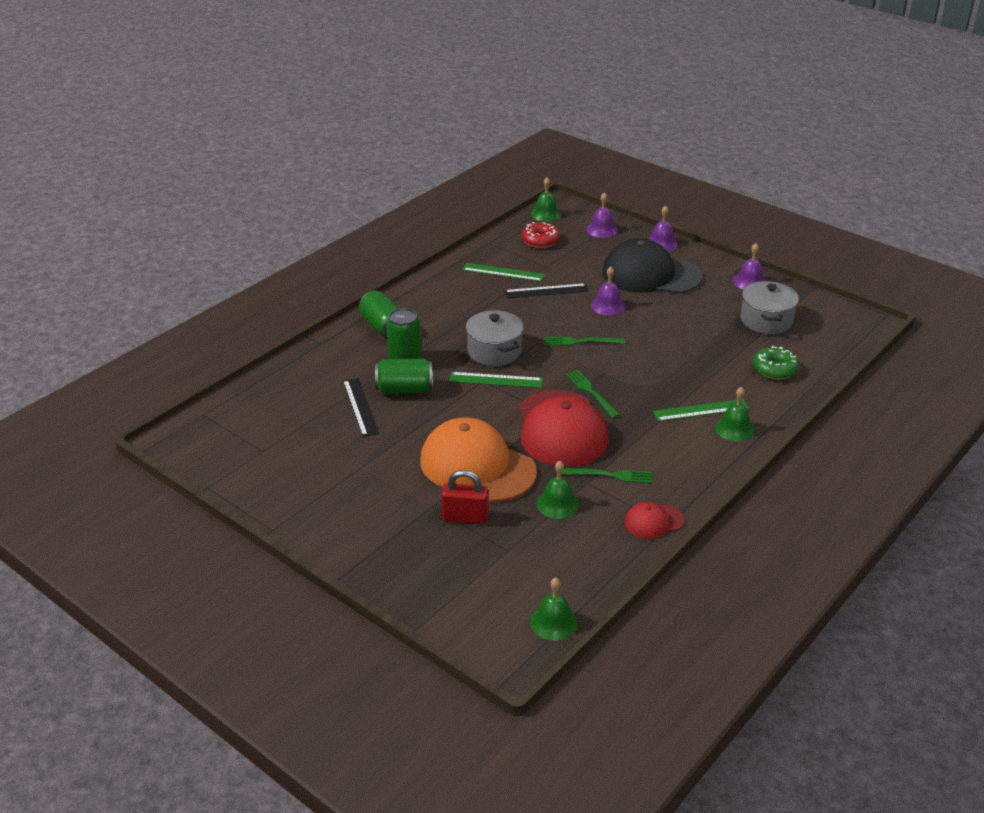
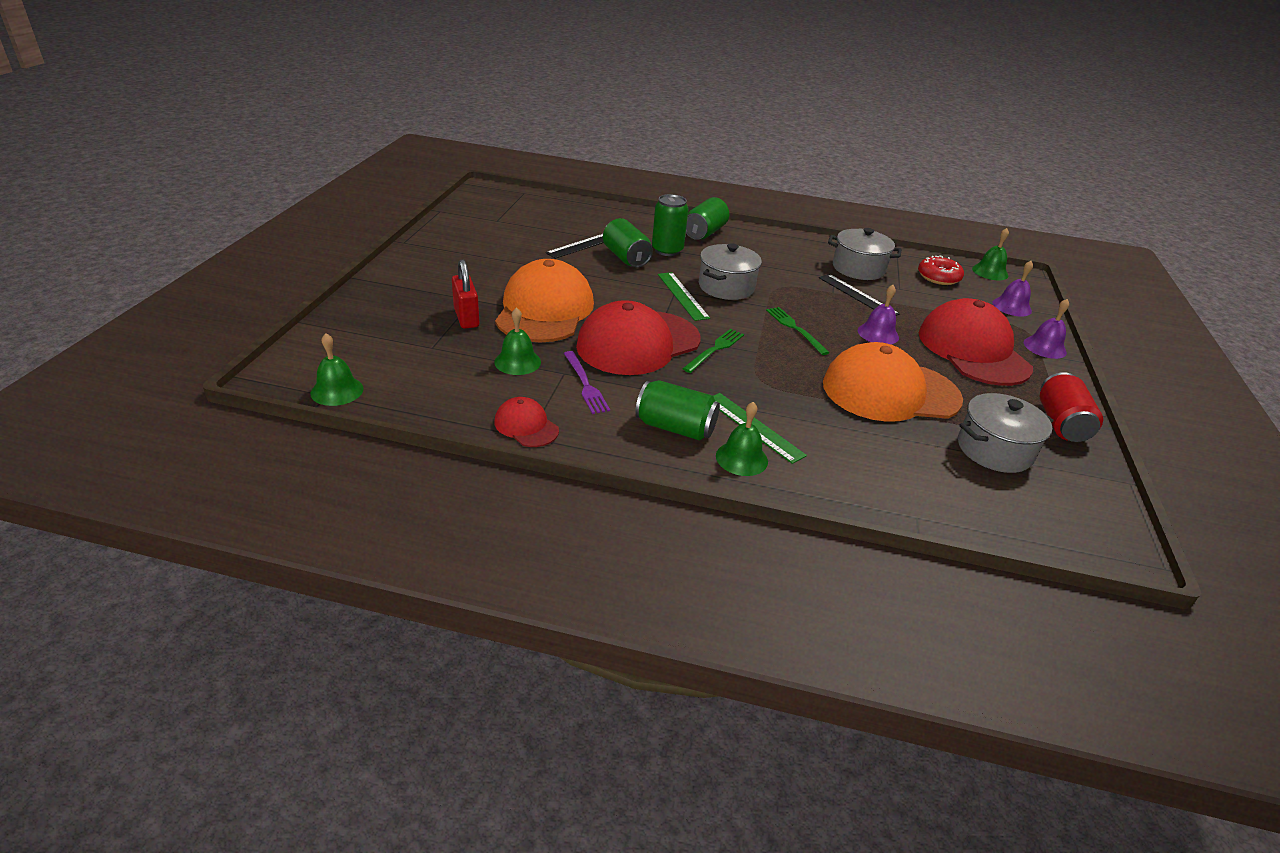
camera: 60 degrees right, 0 degrees up
green ruler [463,263,545,282] -> grey pot [828,228,901,280]
green fork [562,468,652,483] -> purple fork [564,351,610,414]
black cap [602,238,702,294] -> red cap [919,298,1033,386]
purple bell [733,243,766,290] -> red can [1040,372,1103,442]
green donut [753,346,799,380] -> none
none -> green can [635,380,720,441]
none -> orange cap [823,342,963,422]

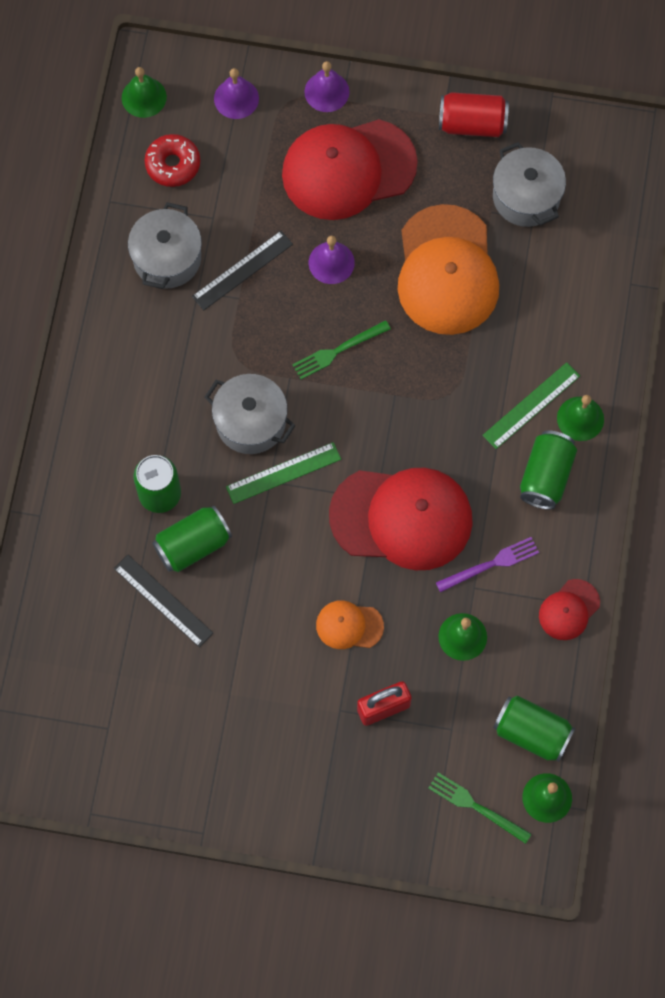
camera: 90 degrees left, 35 degrees up
orange cap [495,259,594,343] -> orange cap [316,600,384,649], size x0.47
red cap [576,300,701,375] -> red cap turned 45 degrees counterclockwise [329,468,473,570]
green fork [682,329,744,373] -> green fork moved to [428,772,532,844]
green can [686,197,729,240] -> green can moved to [493,695,575,762]

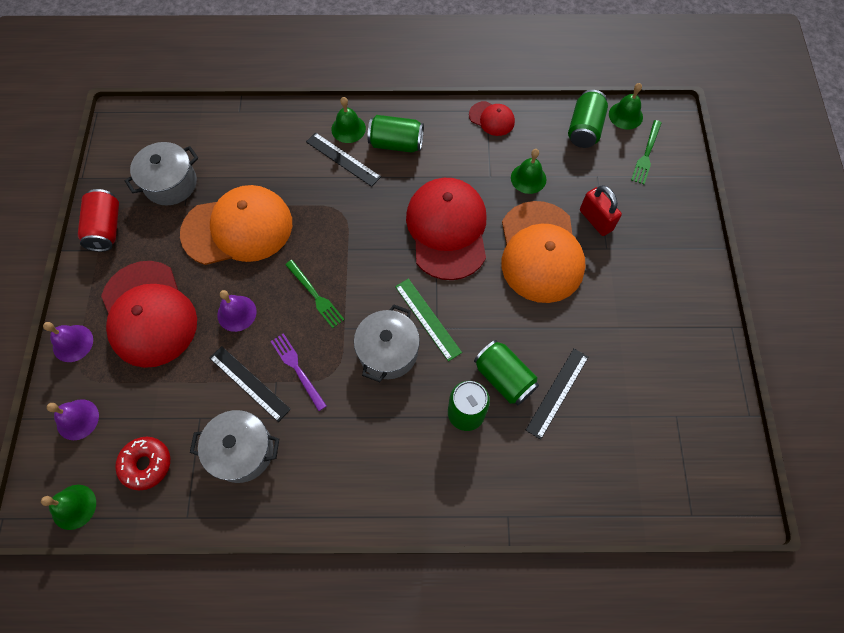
camera: 100 degrees left, 5 degrees down
orange cap [316,600,384,649] -> orange cap [501,201,585,303], size x2.15
purple fork [436,537,539,592] -> purple fork moved to [271,333,327,411]
green ruler [482,362,580,449] -> black ruler [306,132,381,187]

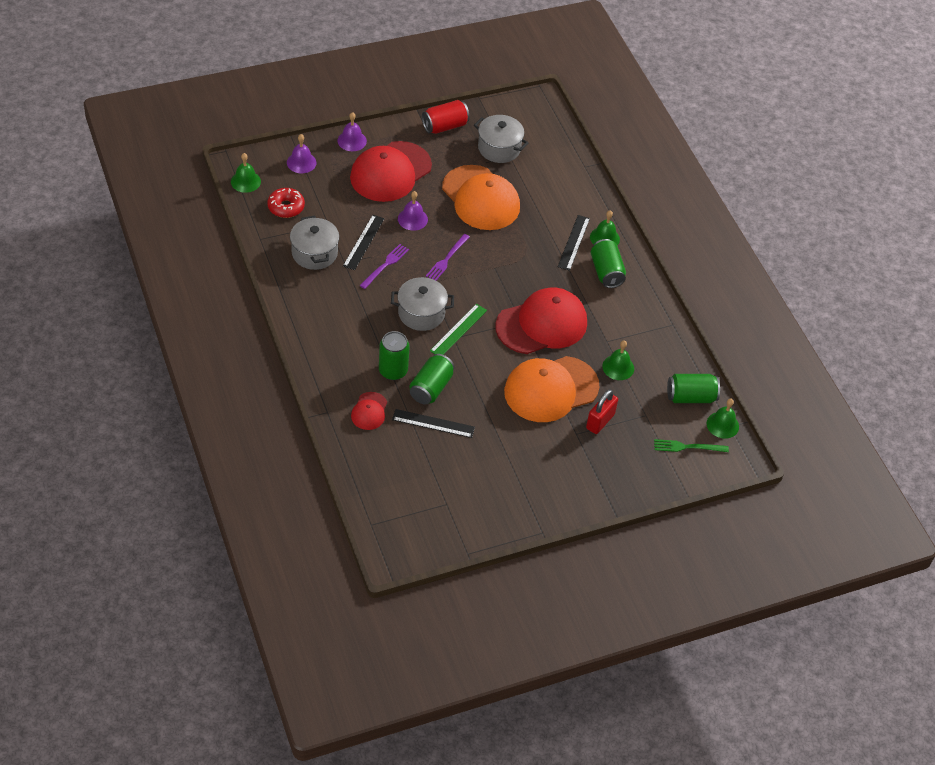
camera: 65 degrees right, 15 degrees down
green fork [285,260,345,328] -> purple fork [426,234,469,281]
red cap [469,101,515,136] -> red cap moved to [351,392,387,430]

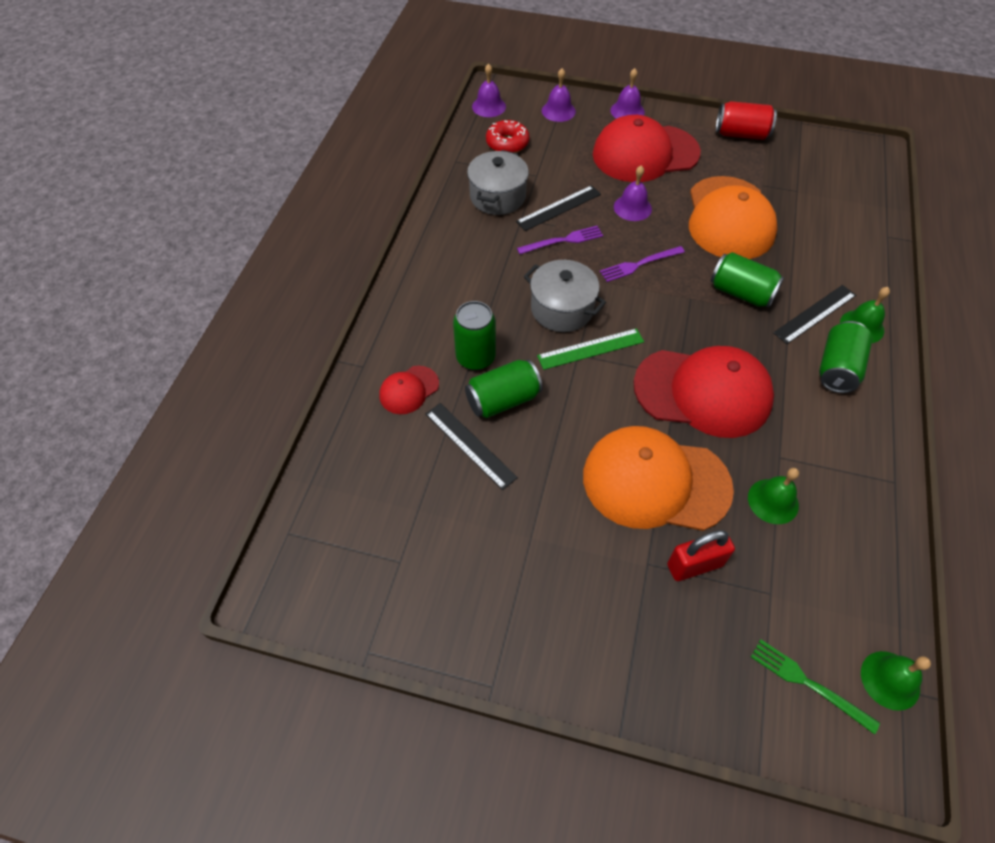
camera: 40 degrees right, 5 degrees up
green bell [231,153,261,193] -> purple bell [472,63,506,117]
grey pot [474,115,529,163] -> none
green can [667,374,720,403] -> green can moved to [711,252,784,307]

